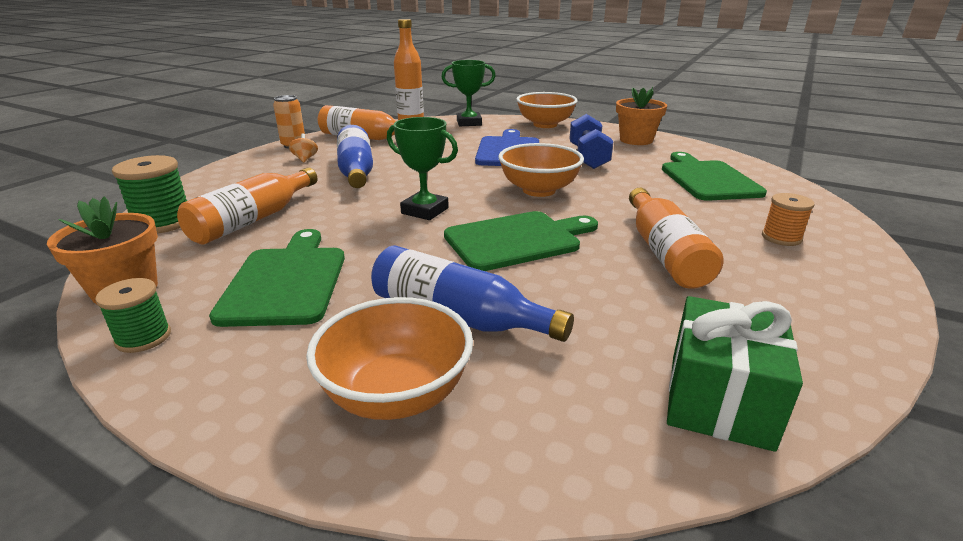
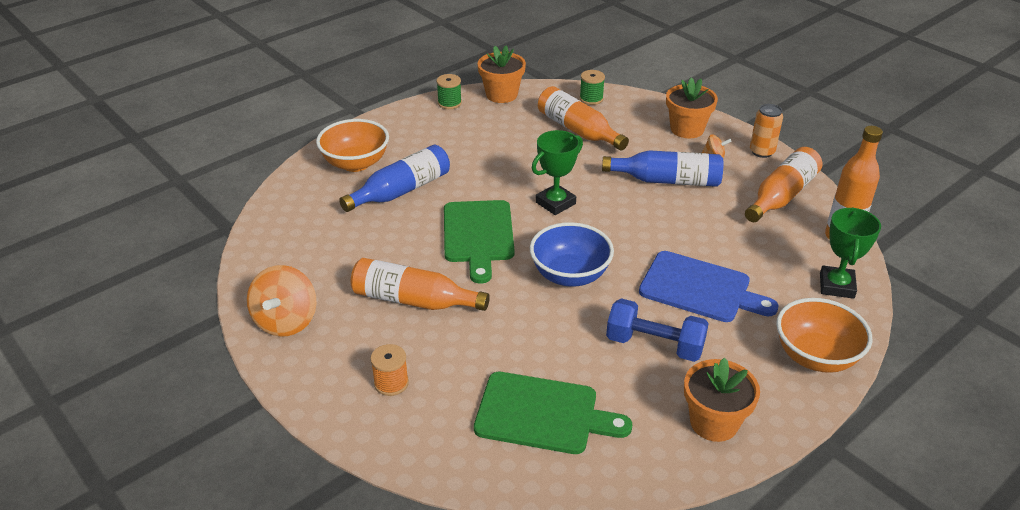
camera: 110 degrees right, 10 degrees up
green spool [112,155,187,234] -> green spool [579,70,605,105], size x0.64
green cutting board [209,229,345,327] -> none
orange bowl [499,143,584,197] -> blue bowl [530,222,614,287]
green gift [667,296,803,452] -> none
none -> orange spinning top [247,265,317,337]
none -> orange flower pot [666,77,718,138]

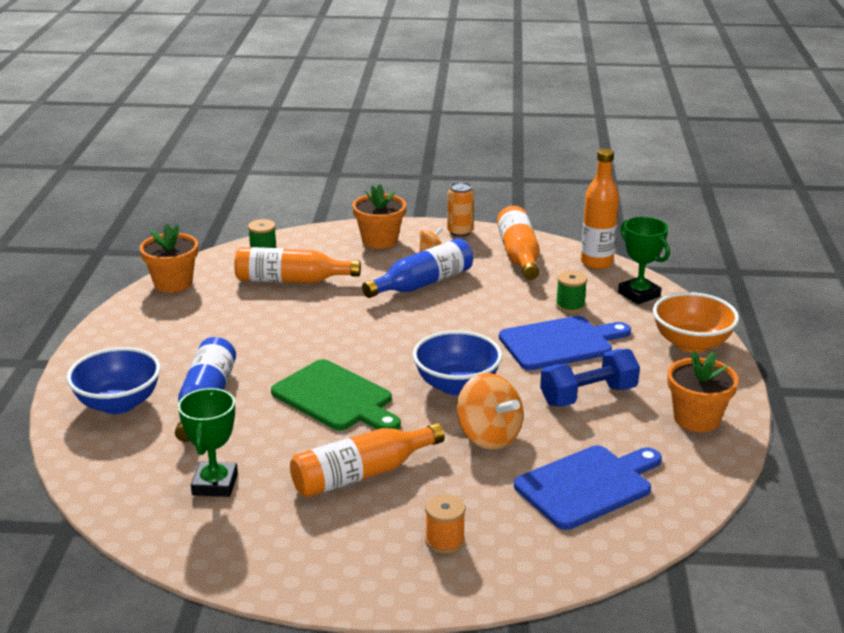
camera: 45 degrees left, 10 degrees down
orange spinning top [247,265,317,337] -> orange spinning top moved to [457,373,524,450]
orange bowl [316,119,389,172] -> blue bowl [66,347,161,414]
green spool [437,74,462,109] -> green spool moved to [556,270,587,313]
green cutting board [474,372,632,454] -> blue cutting board [514,445,662,530]
green trophy [532,130,583,215] -> green trophy moved to [178,388,238,497]

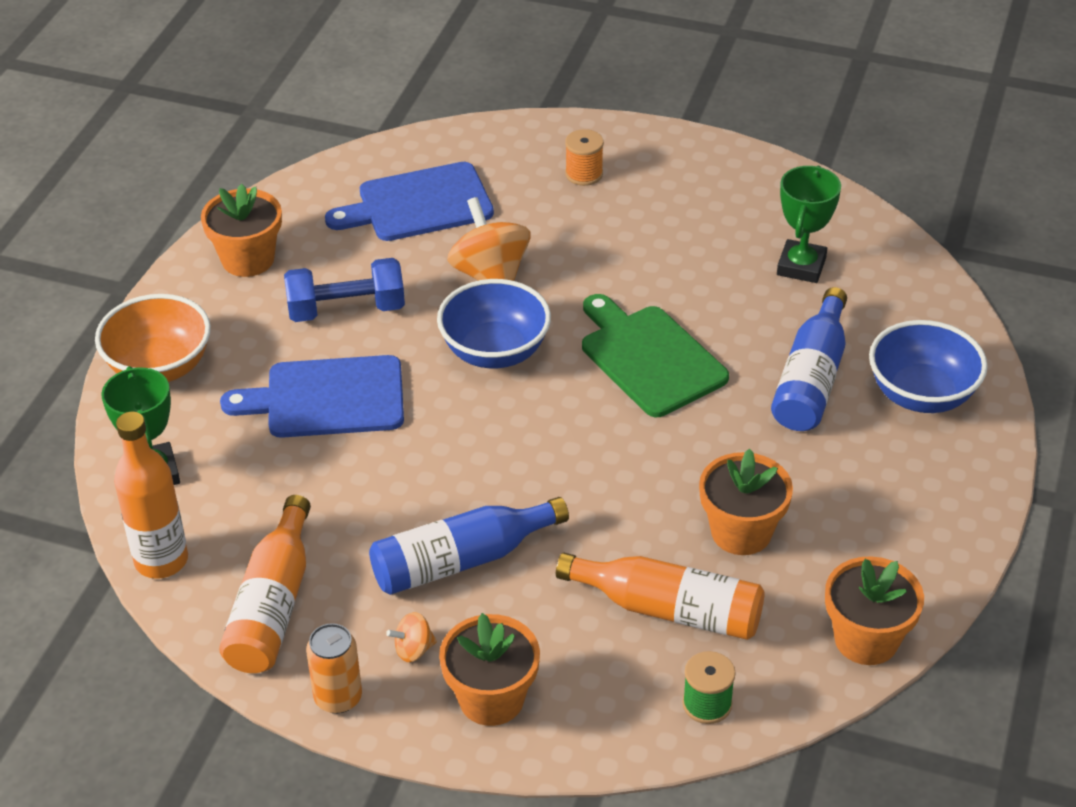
camera: 165 degrees left, 15 degrees up
orange bottle [290,423,445,497] -> none
green spool [556,270,587,313] -> none
none -> orange flower pot [699,448,793,555]

